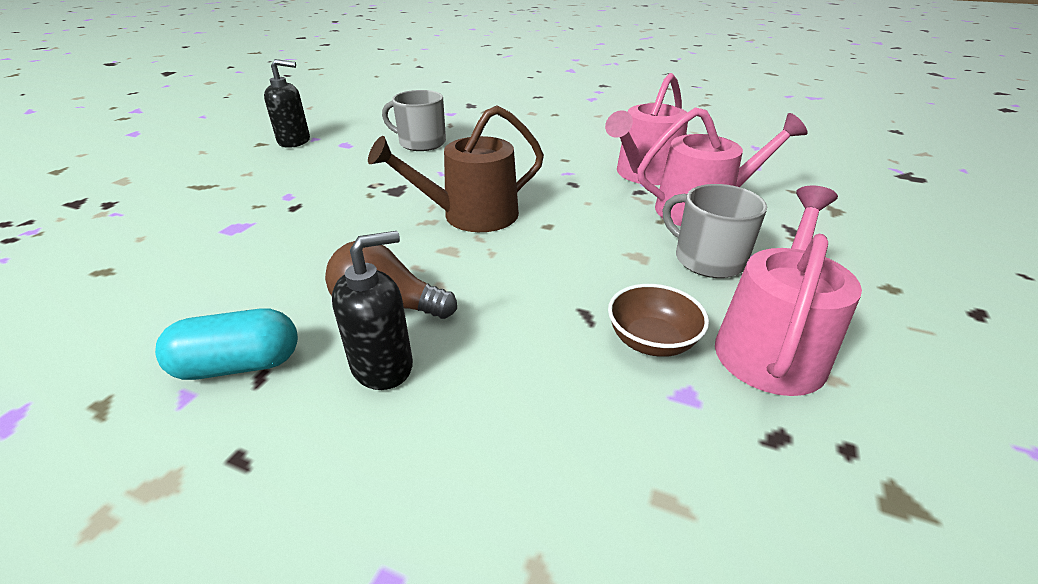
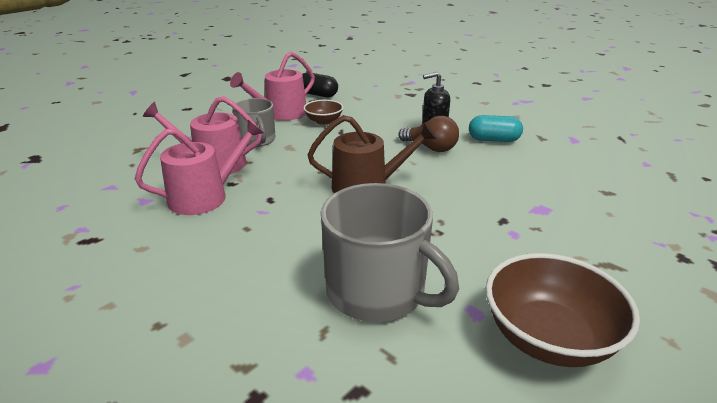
camera: 160 degrees left, 5 degrees down
black soap dispenser [264,59,310,148] -> brown bowl [486,253,640,367]
grey mug [382,90,446,151] -> grey mug [321,183,459,322], size x1.66
none -> black capsule [302,72,338,97]

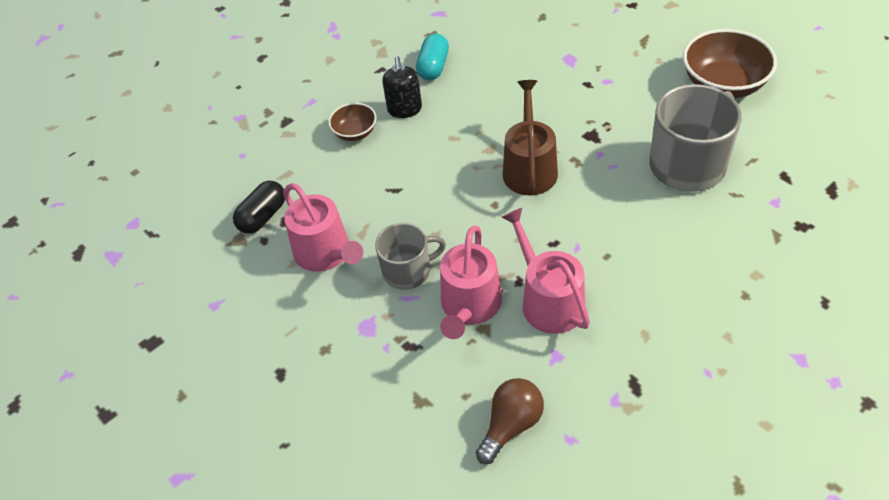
camera: 80 degrees left, 20 degrees up
brown bowl [303,100,343,125] -> brown bowl moved to [328,103,377,141]
brown light bulb [398,116,459,152] -> brown light bulb moved to [476,378,544,464]

